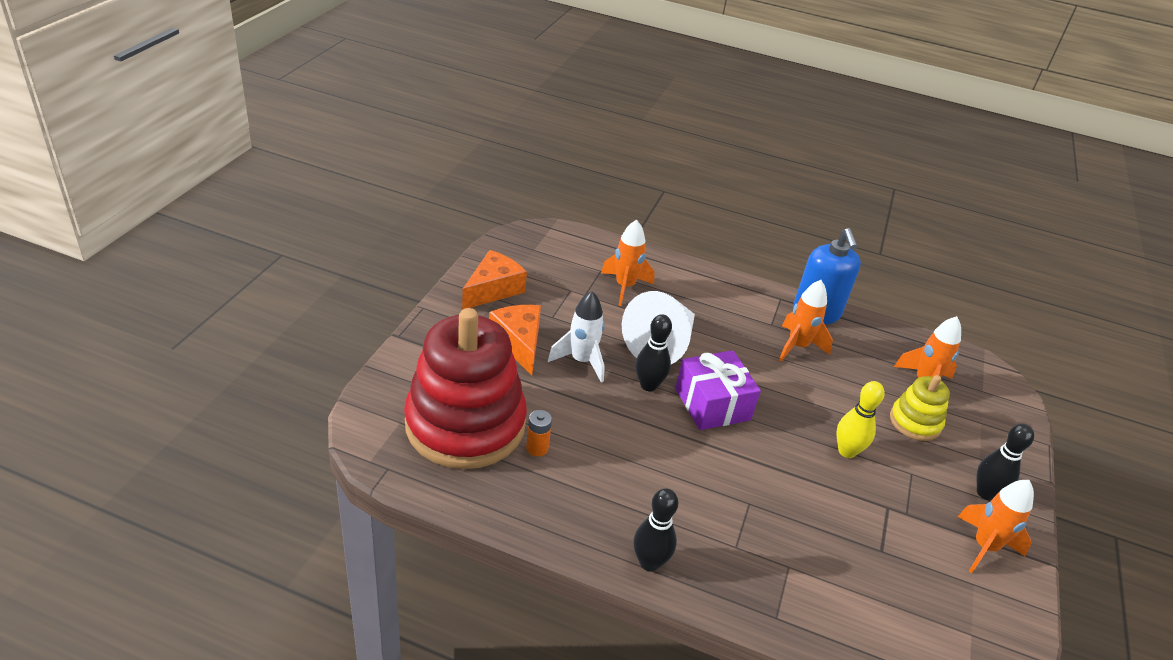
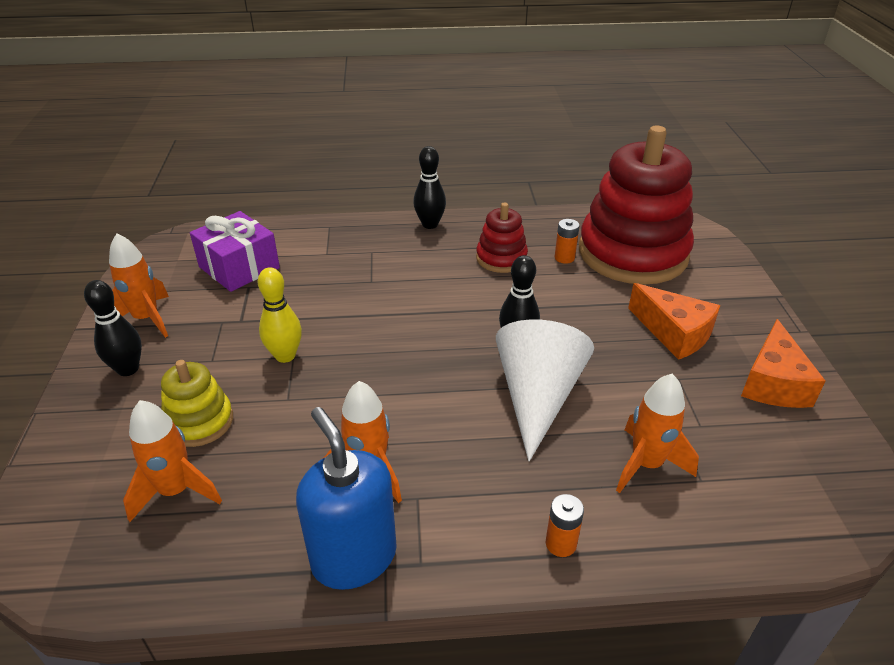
camera: 160 degrees right, 0 degrees up
white rocket [548,291,605,383] -> none
purple gift [675,350,761,430] -> purple gift moved to [190,211,280,292]
none -> red stacking toy [476,202,528,273]
none -> orange battery [545,494,584,557]

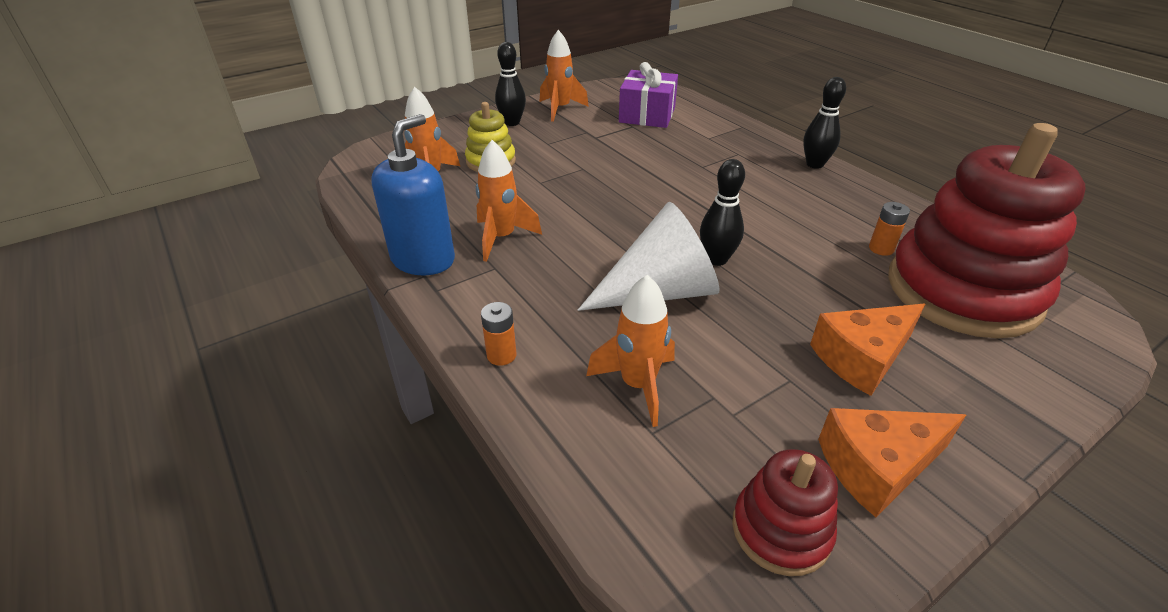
camera: 60 degrees right, 0 degrees up
yellow bowling pin [258,267,302,363] -> none
red stacking toy [476,202,528,273] -> red stacking toy moved to [732,449,838,576]
orange cheese [628,283,720,360] -> orange cheese turned 45 degrees clockwise [810,304,925,396]

